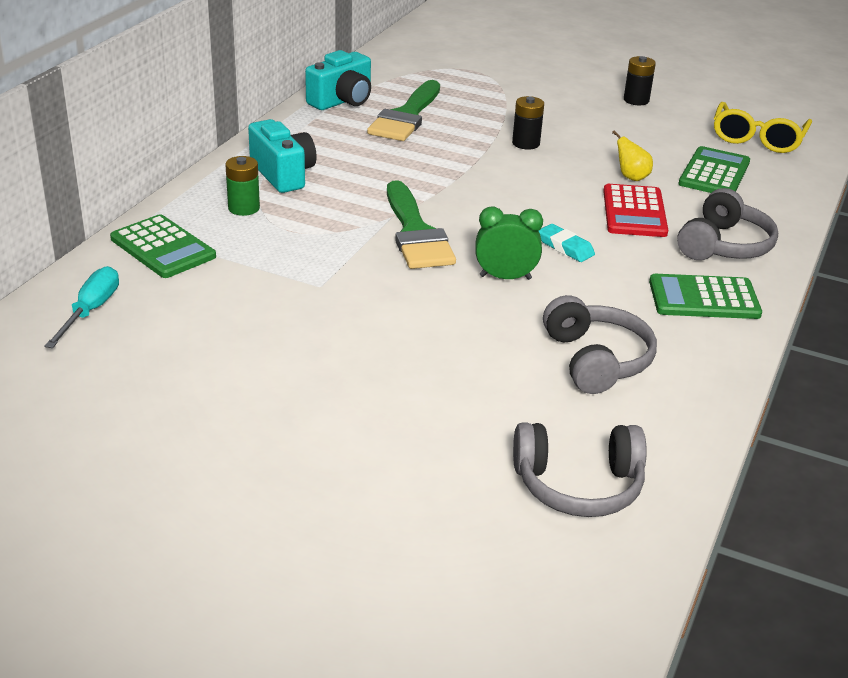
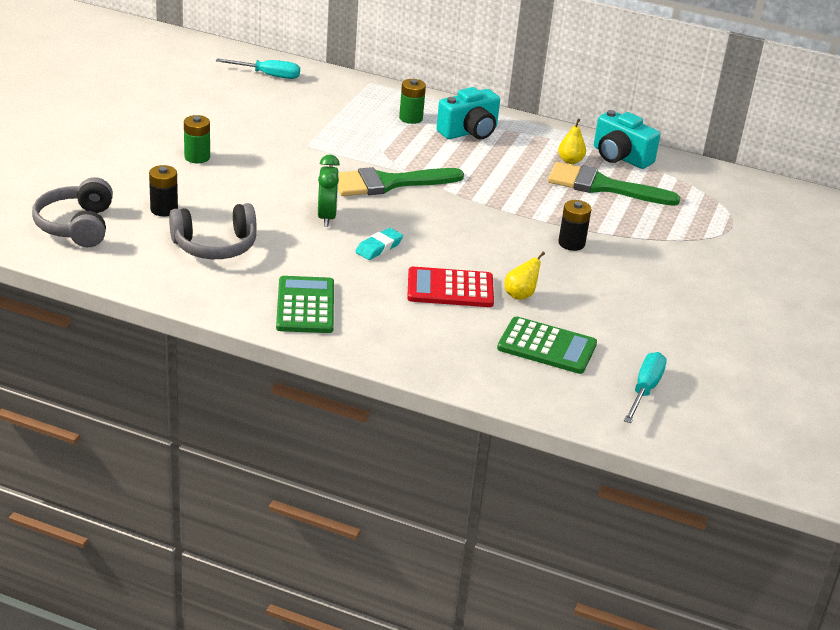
camera: 85 degrees right, 0 degrees up
green calculator [110,214,216,278] -> none
black battery [624,56,656,105] -> black battery moved to [149,165,178,216]
grey headphones [677,188,778,260] -> none
yellow glasses [714,102,812,153] -> turquoise screwdriver [624,352,667,423]
none -> green battery [184,115,210,163]
none -> yellow pear [558,119,586,164]

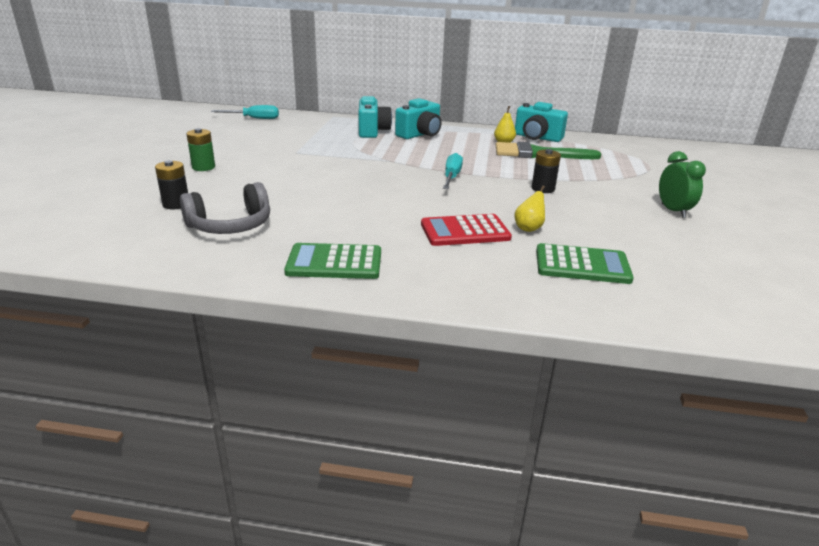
camera: 10 degrees left, 5 degrees down
grey headphones [32,177,113,247] -> none
green calculator [276,276,334,333] -> green calculator turned 75 degrees counterclockwise [284,243,381,279]
green clock [318,155,340,227] -> green clock moved to [659,151,706,218]
green brush [338,167,464,196] -> none
turquoise eraser [355,228,403,260] -> none
green battery [399,79,426,124] -> turquoise camera [359,96,392,138]
turquoise screwdriver [624,352,667,423] -> turquoise screwdriver moved to [443,153,463,189]

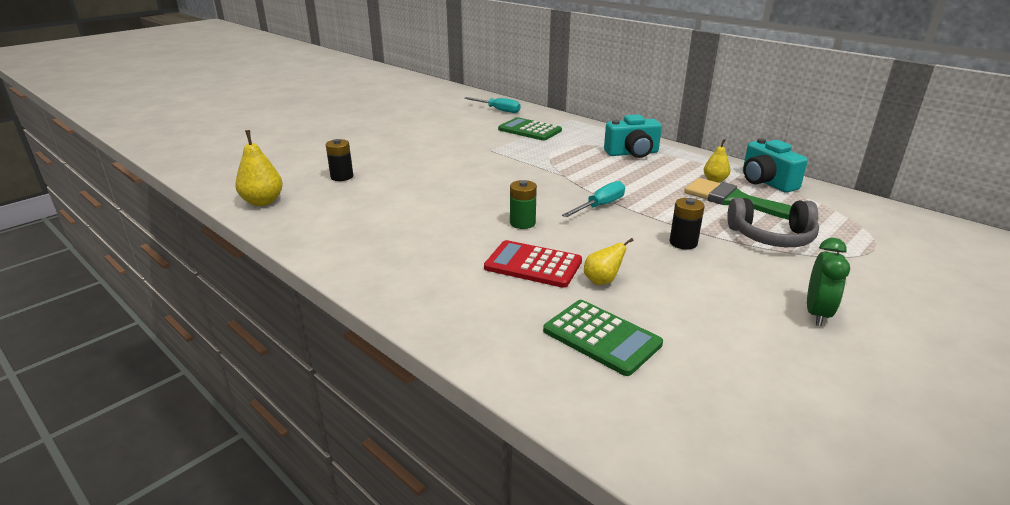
camera: 35 degrees right, 0 degrees up
grey headphones [180,182,270,234] -> grey headphones moved to [727,198,819,247]
green battery [187,128,215,171] -> green battery moved to [510,180,537,229]
green calculator [284,243,381,279] -> green calculator moved to [498,117,562,141]
turquoise camera [359,96,392,138] -> none
none -> yellow pear [235,130,283,206]

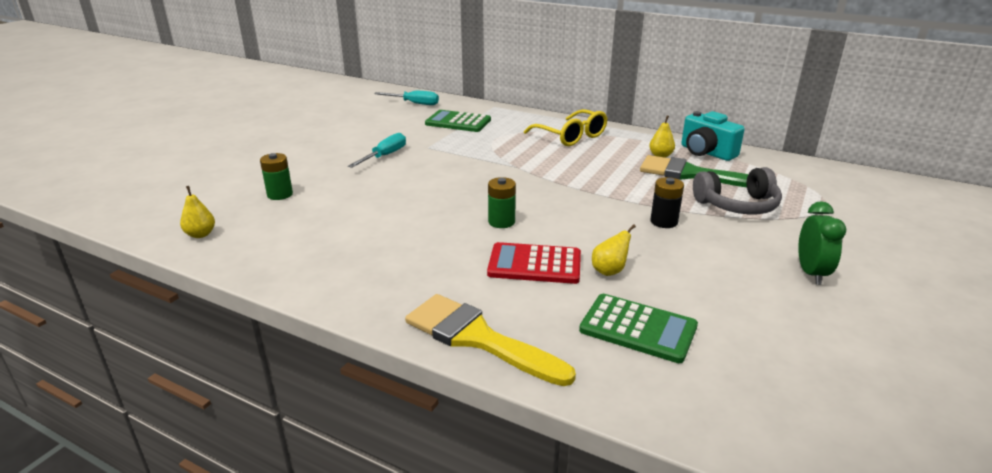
camera: 15 degrees left, 0 degrees up
yellow pear [235,130,283,206] -> yellow pear [180,186,215,238], size x0.63
black battery [326,139,353,181] -> green battery [260,153,293,200]
turquoise screwdriver [562,181,625,217] -> turquoise screwdriver moved to [348,133,406,168]
turquoise camera [604,114,662,158] -> yellow glasses [524,109,607,146]
none -> yellow brush [405,294,576,386]

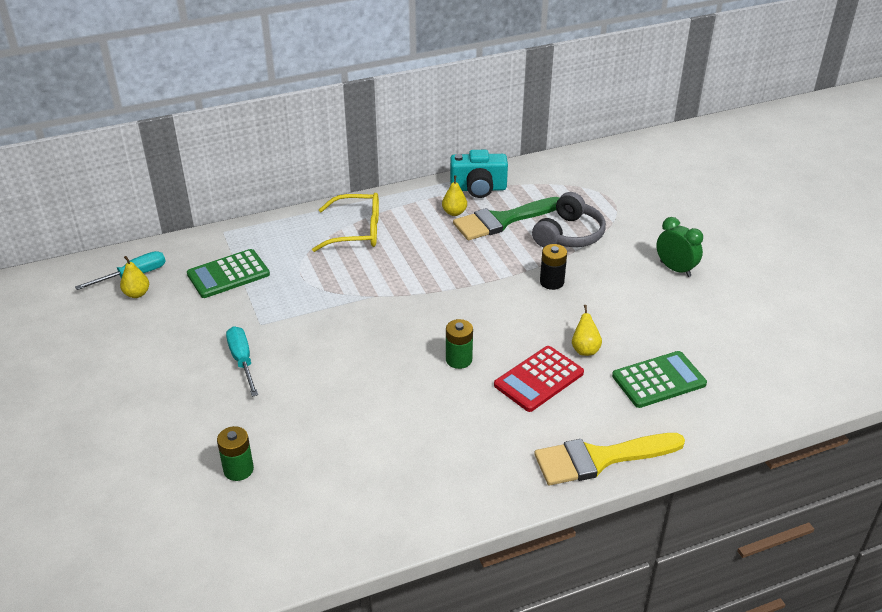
camera: 50 degrees left, 10 degrees up
yellow pear [180,186,215,238] -> yellow pear moved to [120,256,149,298]

